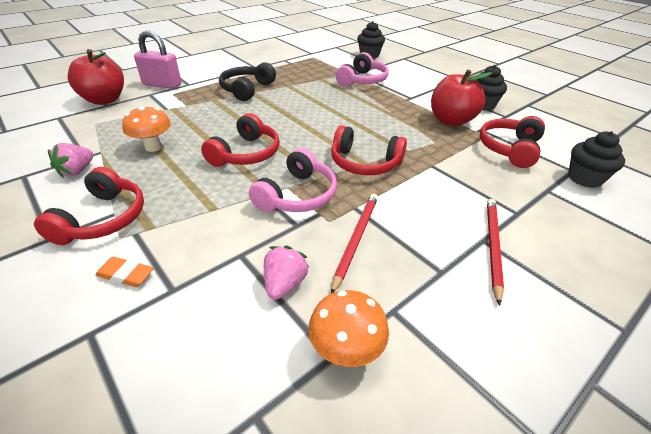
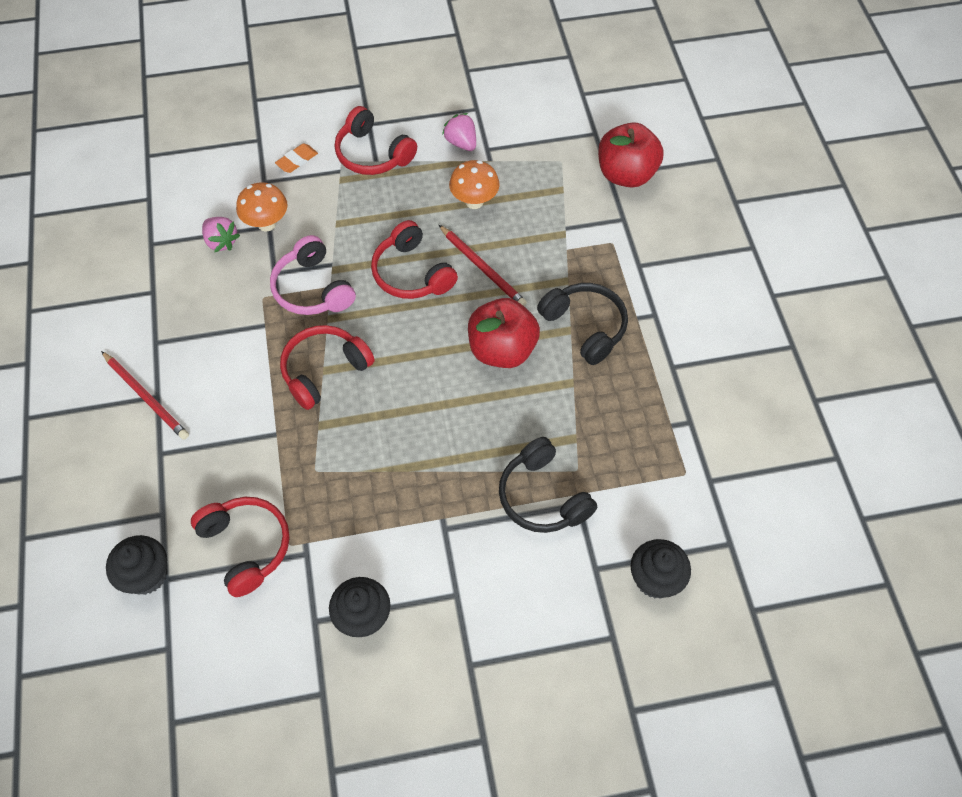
camera: 120 degrees right, 20 degrees up
pink padlock [134,30,181,89] -> none
orange mushroom [308,290,389,367] -> orange mushroom moved to [236,182,288,232]
red pencil [331,194,378,293] -> red pencil moved to [439,225,527,306]
pink headphones [336,52,388,87] -> black headphones [499,437,597,533]
red apple [431,70,492,126] -> red apple moved to [468,298,540,368]

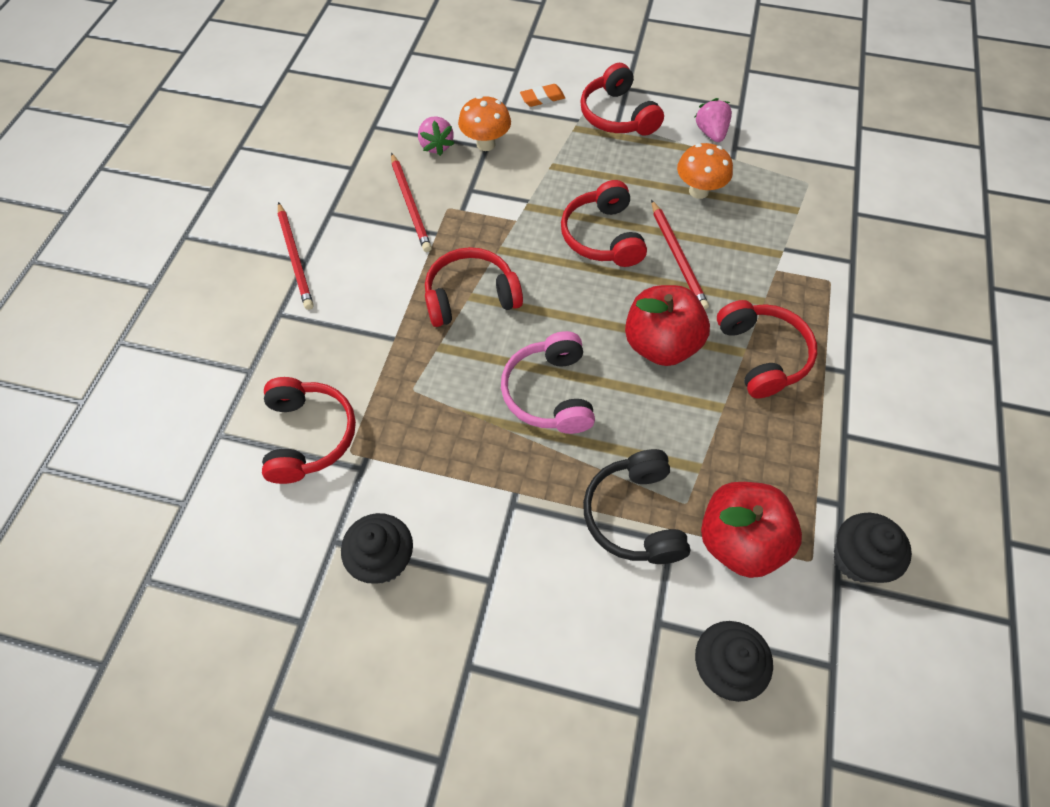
camera: 25 degrees right, 0 degrees up
black cupcake [106,535,167,595] -> black cupcake moved to [834,513,912,583]
pink headphones [270,235,356,315] -> pink headphones moved to [501,331,595,434]
black headphones [537,283,628,365] -> red headphones [717,300,817,398]
red apple [598,122,664,187] -> red apple moved to [701,482,802,578]
none -> red pencil [391,153,432,252]

